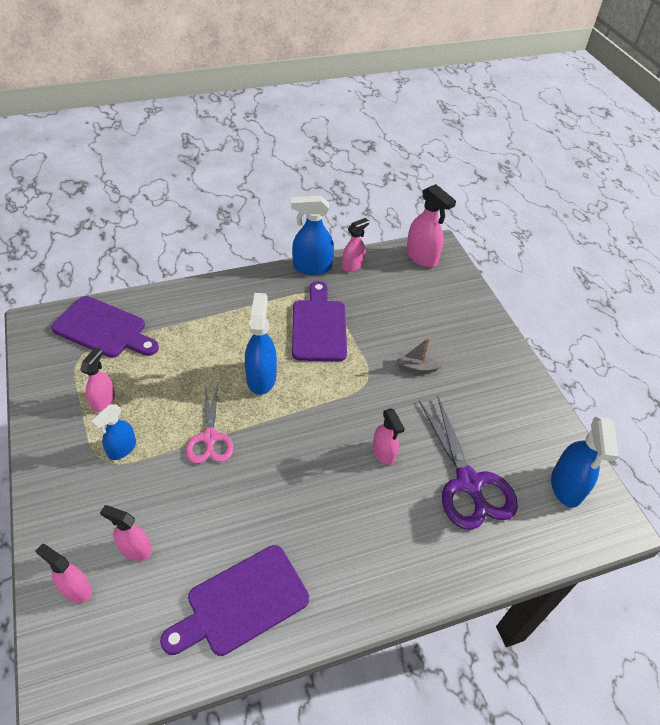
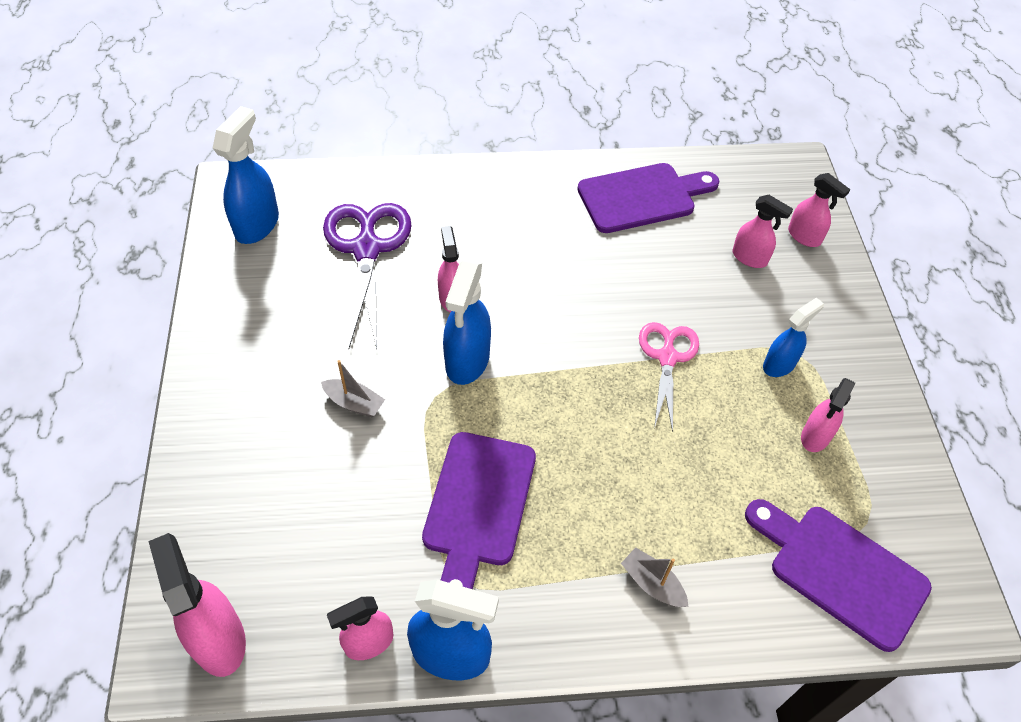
camera: 165 degrees left, 5 degrees up
blue spray bottle [245,293,277,395] -> blue spray bottle moved to [443,260,491,385]
none -> grey boat [621,547,688,607]

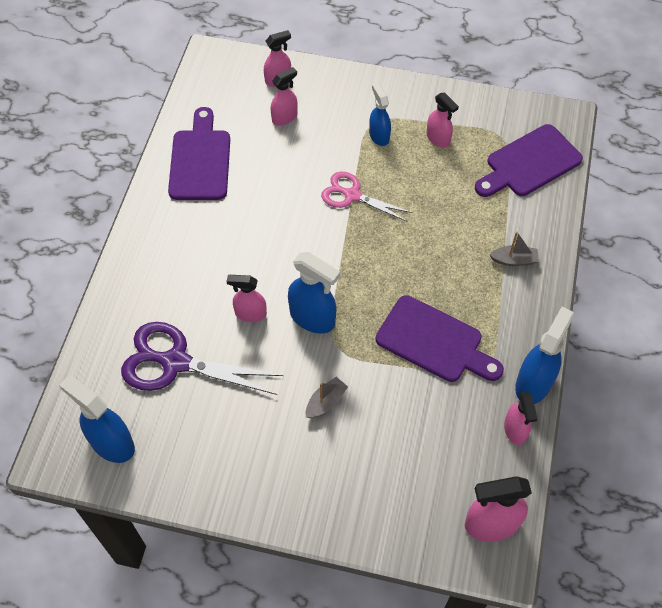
camera: 70 degrees left, 5 degrees up
grey boat [621,547,688,607] -> grey boat turned 150 degrees counterclockwise [489,232,539,266]

